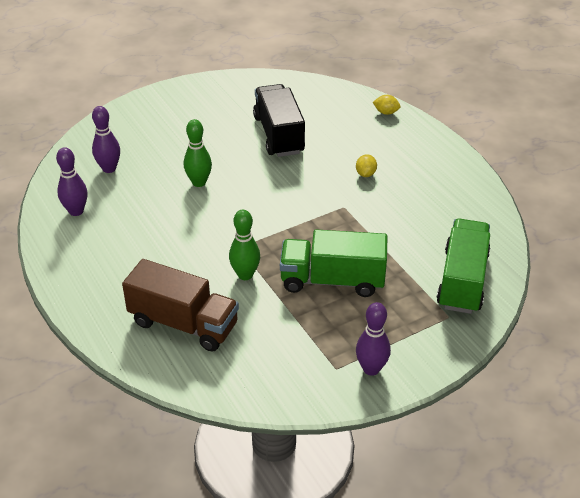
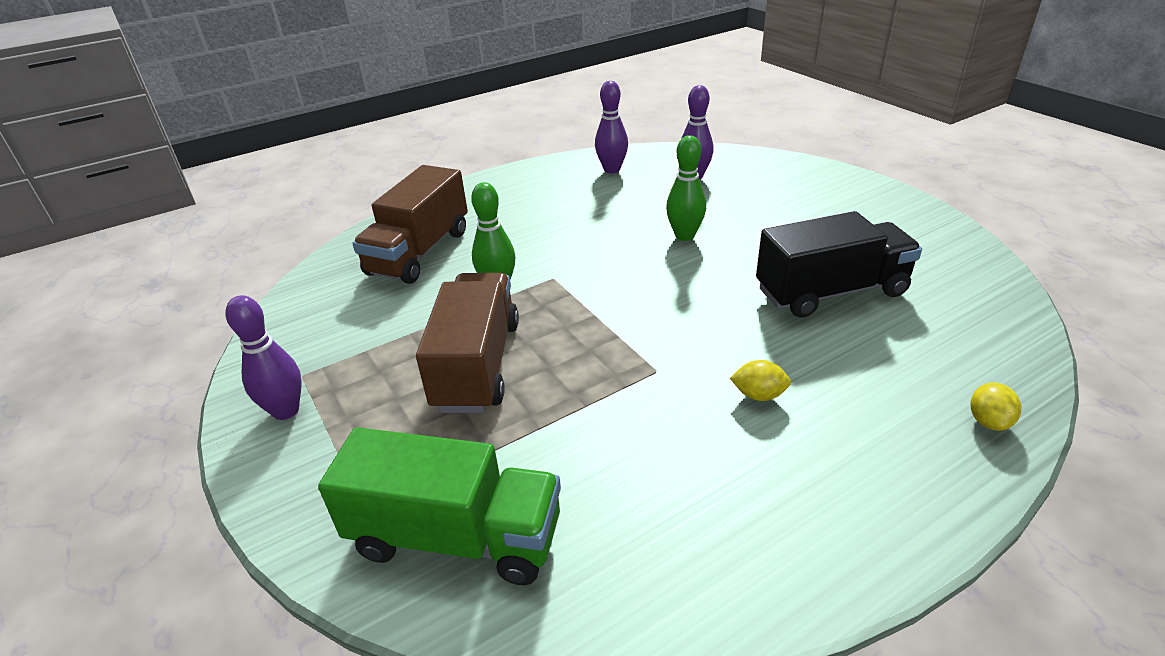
camera: 90 degrees right, 5 degrees down
green truck [280,229,388,297] -> brown truck [416,273,519,413]

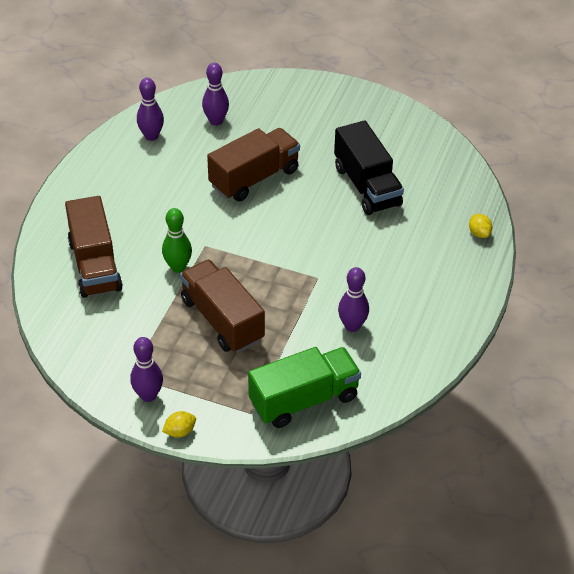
camera: 40 degrees left, 10 degrees up
green bowling pin [666,135,706,241] -> brown truck [207,128,300,201]
yellow lemon [730,360,791,401] -> yellow lemon moved to [162,411,196,437]
black truck [756,211,922,318] -> black truck turned 120 degrees clockwise [334,120,404,215]
none -> purple bowling pin [338,267,369,332]

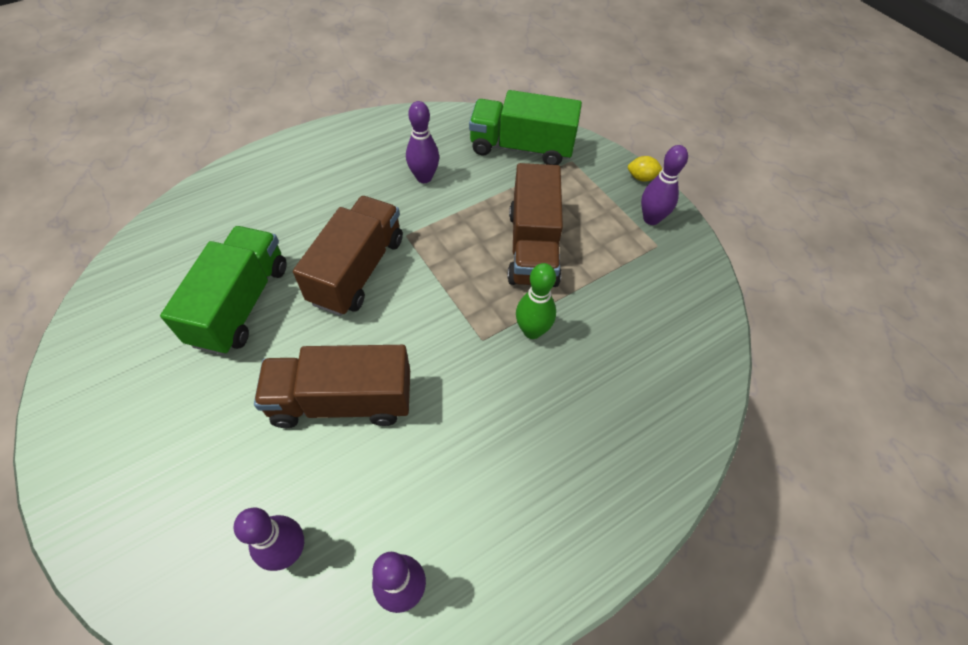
camera: 145 degrees left, 10 degrees up
brown truck [65,196,123,298] -> brown truck moved to [293,196,403,316]
black truck [334,120,404,215] -> green truck [160,226,287,355]
yellow lemon [469,214,492,238] -> none

